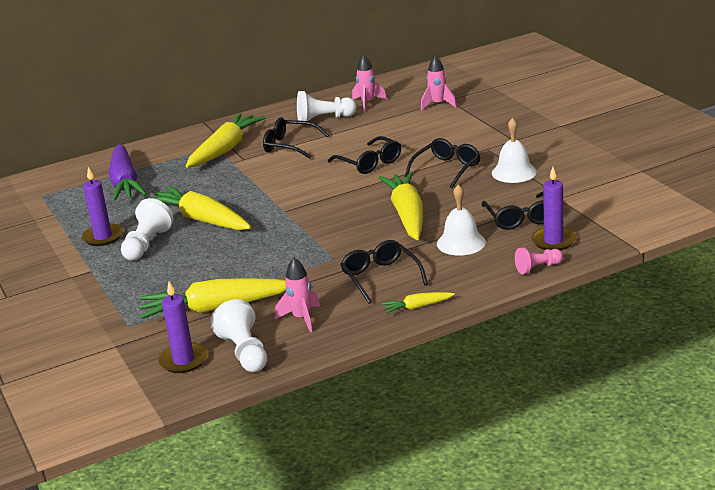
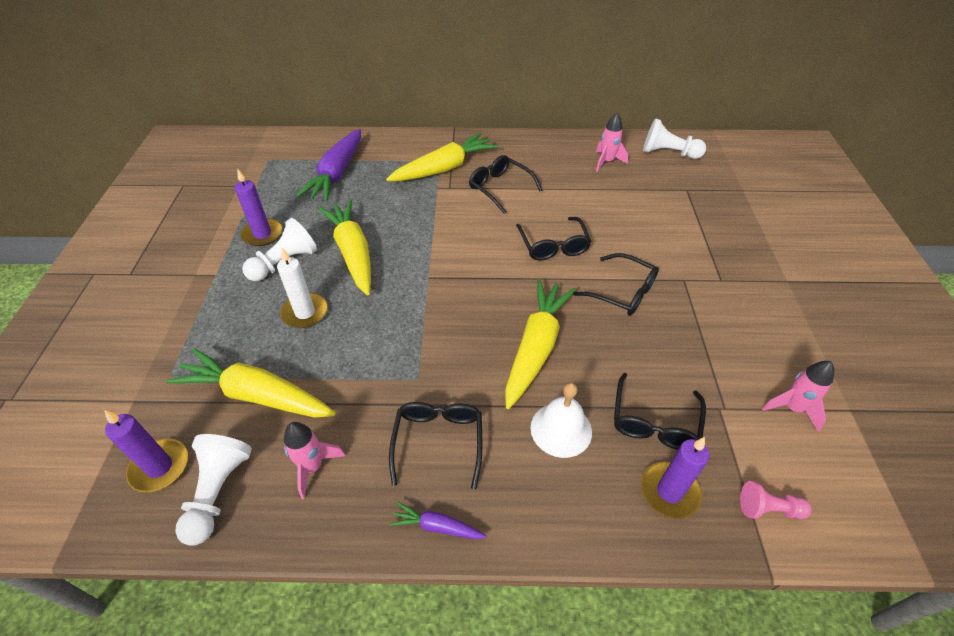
camera: 25 degrees right, 20 degrees up
white pawn [297,91,356,121] -> white pawn moved to [643,118,706,159]
yellow carrot [381,292,455,314] -> purple carrot [389,502,487,539]
black glasses [405,138,481,188] -> black glasses turned 60 degrees clockwise [573,253,659,316]
pink rocket [421,55,457,111] -> pink rocket moved to [762,361,834,432]
white bell [492,118,537,183] -> none
pink pawn [515,247,563,274] -> pink pawn moved to [740,481,812,519]
none -> white candle [277,248,328,328]

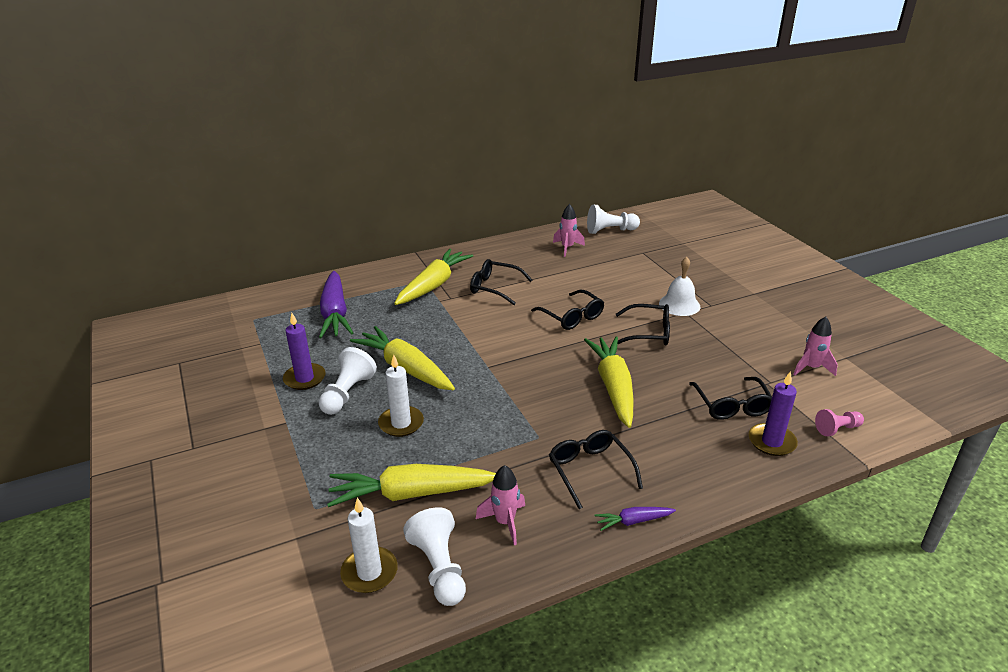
camera: 25 degrees left, 15 degrees down
purple candle [105,410,188,493] -> white candle [340,498,398,593]
white bell [531,383,592,458] -> white bell moved to [659,257,700,316]

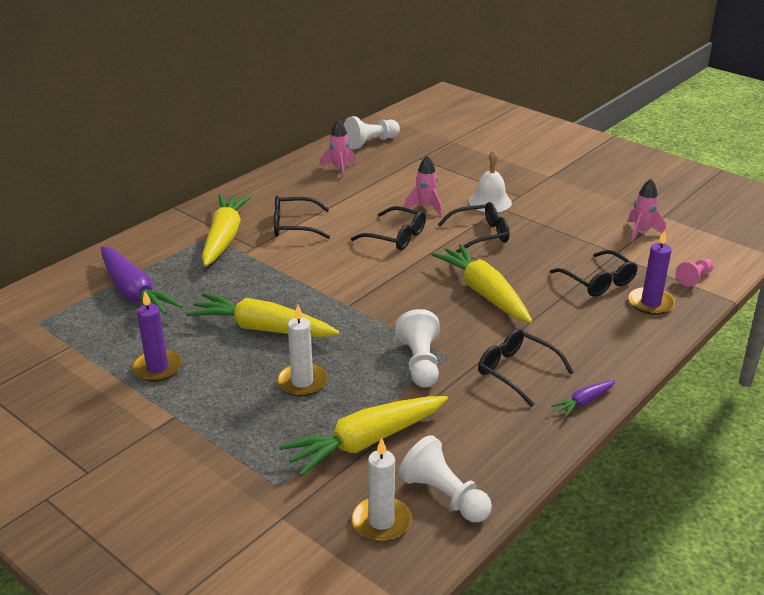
camera: 25 degrees left, 0 degrees up
white pawn [319,347,377,415] -> white pawn moved to [395,309,440,388]
pink rocket [476,465,525,545] -> pink rocket moved to [405,155,442,216]

